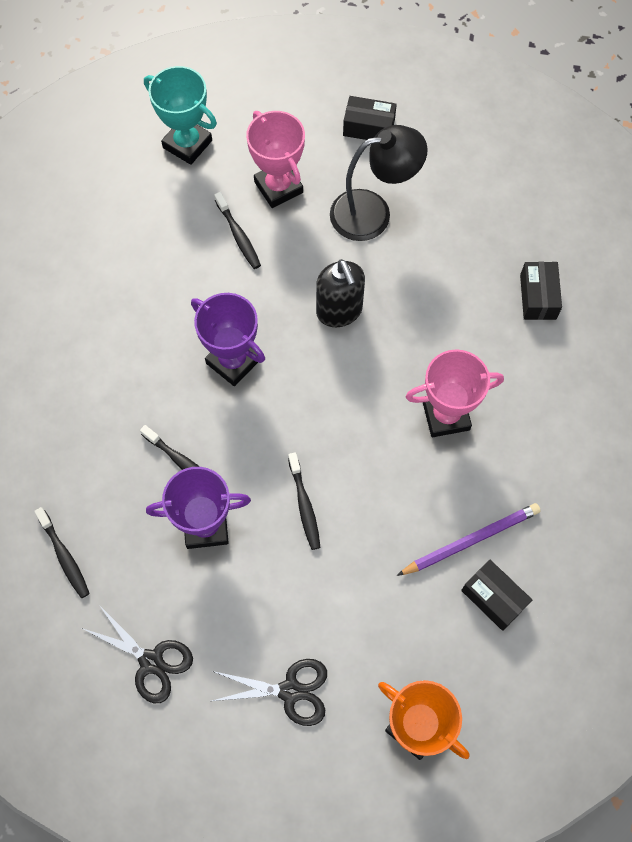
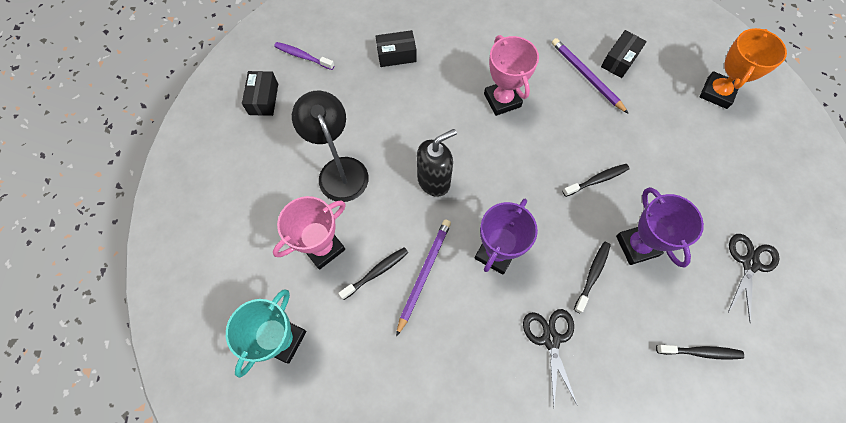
camera: 100 degrees left, 0 degrees up
black toothbrush [34,507,90,598] -> black toothbrush turned 45 degrees clockwise [656,345,744,360]
black scissors [212,659,327,726] -> black scissors moved to [523,309,577,405]
black box [343,96,397,140] -> black box moved to [242,71,278,116]
none -> purple toothbrush [274,42,335,70]
none -> purple pencil [396,219,451,337]

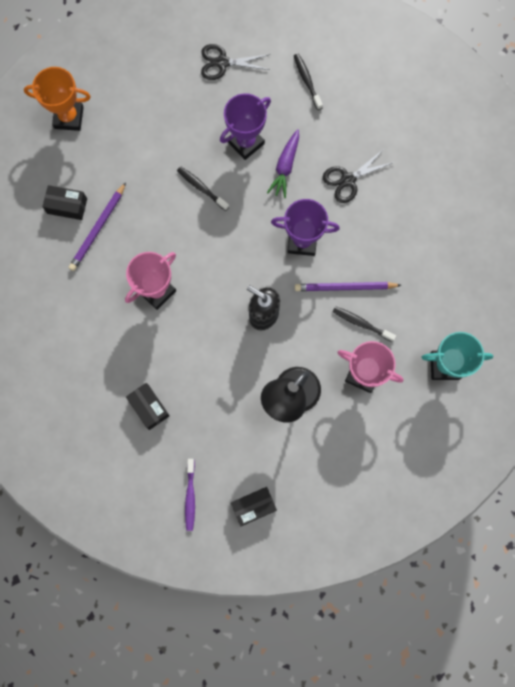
camera: 115 degrees left, 10 degrees up
black toothbrush [574,242,611,313] -> purple carrot [267,129,299,198]

